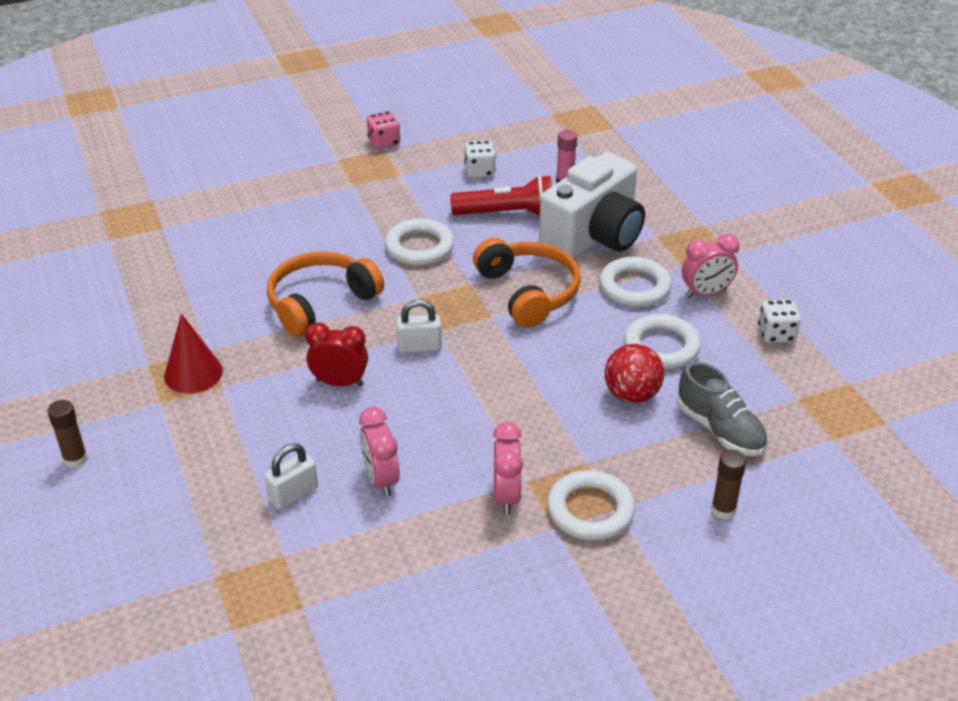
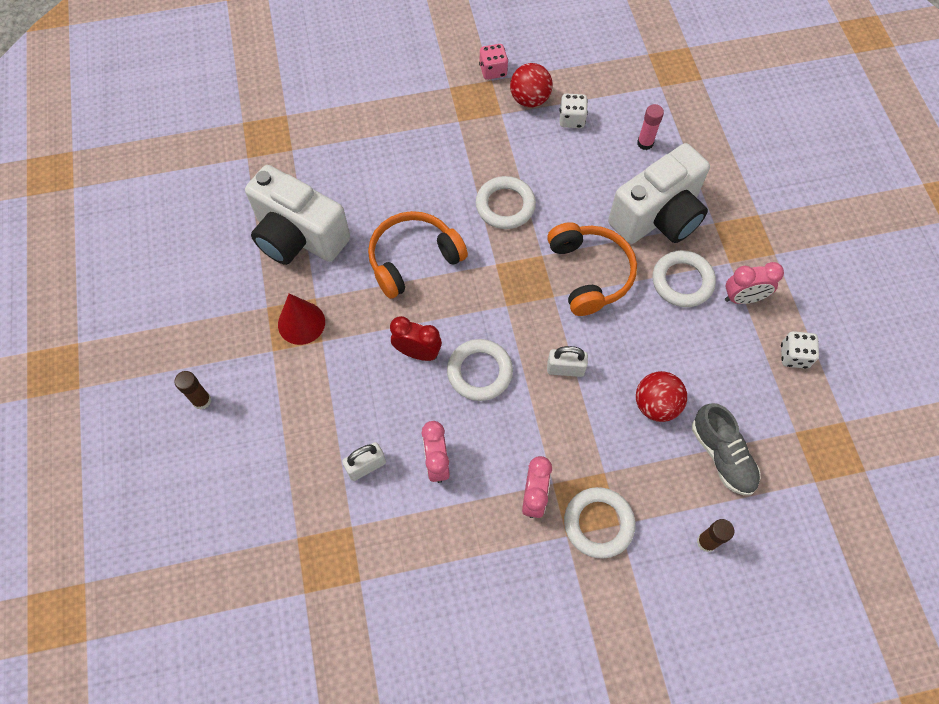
camera: 10 degrees right, 25 degrees up
white padlock [396,299,442,353] -> white padlock moved to [547,346,588,377]
red flashlight [450,175,552,216] -> none
white ring [624,314,701,369] -> white ring moved to [447,339,513,401]
none -> white camera [245,165,350,265]
none -> red ball [510,63,553,107]

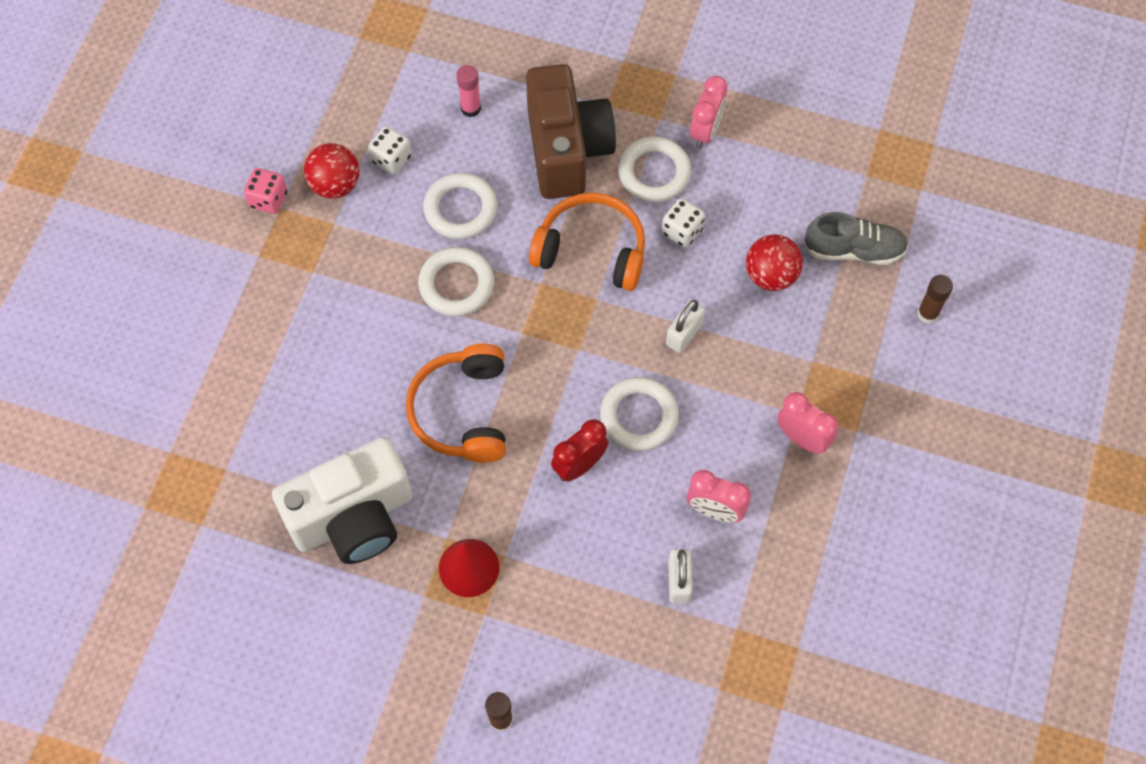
camera: 60 degrees left, 0 degrees up
white ring [564,487,635,559] -> white ring moved to [423,173,498,239]
white camera [608,143,710,244] -> brown camera [526,64,616,199]
white dice [781,331,819,369] -> white dice moved to [662,198,705,248]

